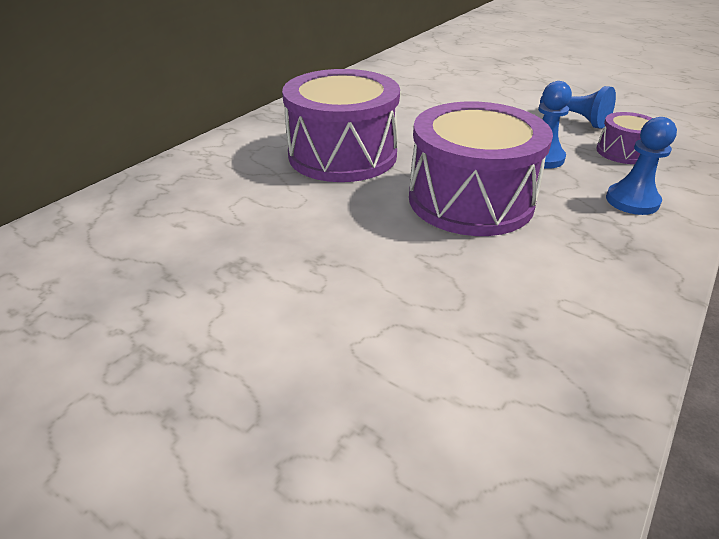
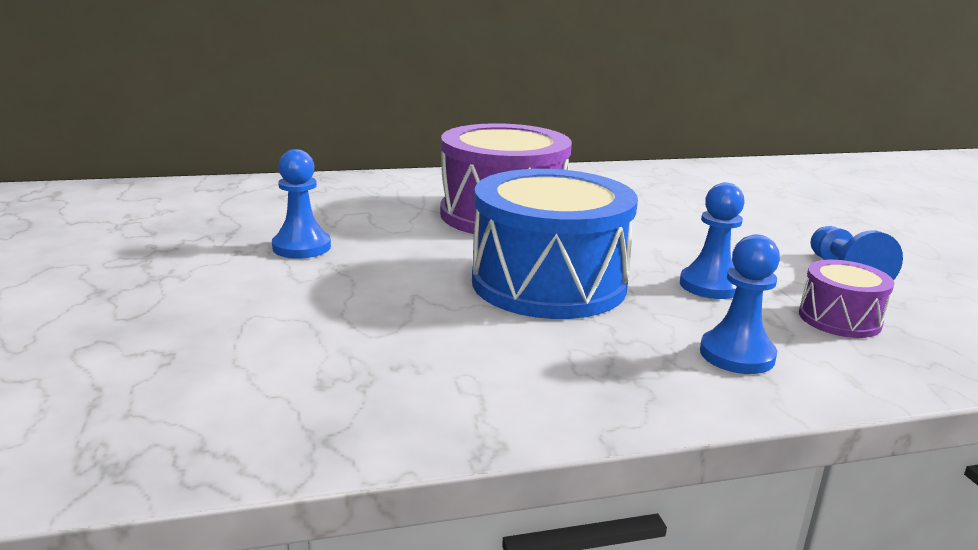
camera: 40 degrees right, 15 degrees down
purple drum [409,102,553,236] -> blue drum [472,169,638,319]
none -> blue pawn [272,149,331,259]

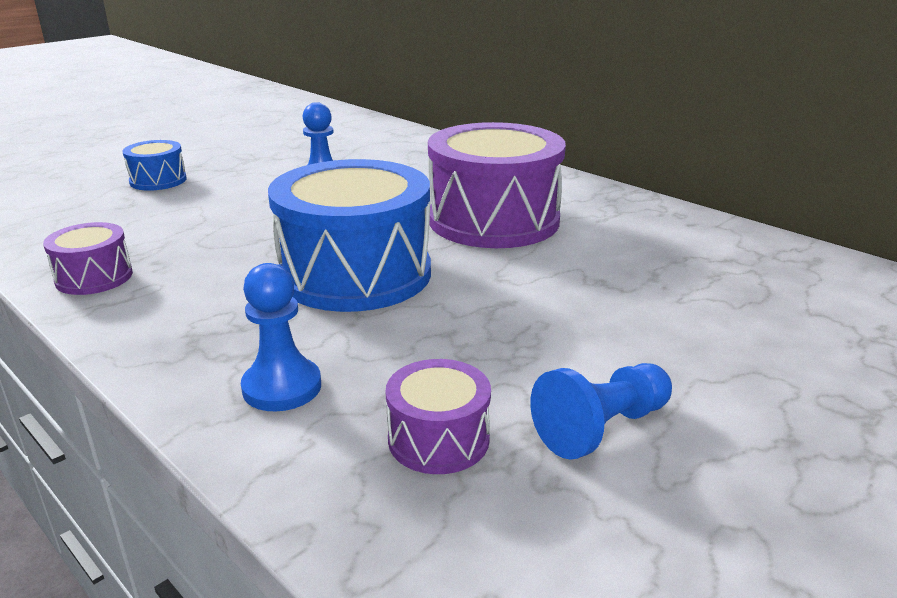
camera: 60 degrees right, 5 degrees up
blue pawn [680,183,745,299] -> none
none -> purple drum [43,222,133,295]
none -> blue drum [122,140,187,191]

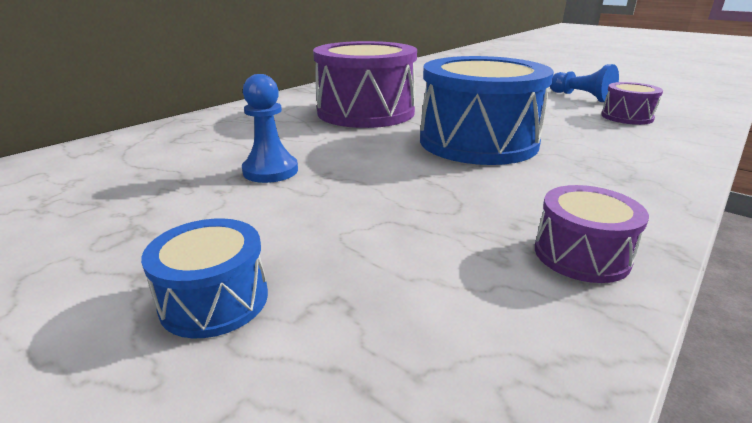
camera: 95 degrees left, 0 degrees up
blue pawn [241,263,321,411] -> none

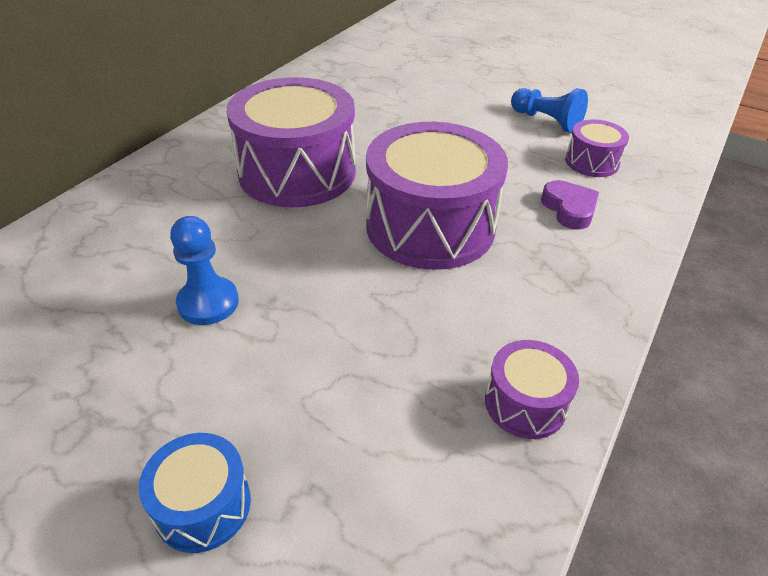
camera: 10 degrees left, 15 degrees up
blue drum [420,56,554,165] -> purple drum [366,122,508,270]
none -> purple heart [541,180,599,230]

